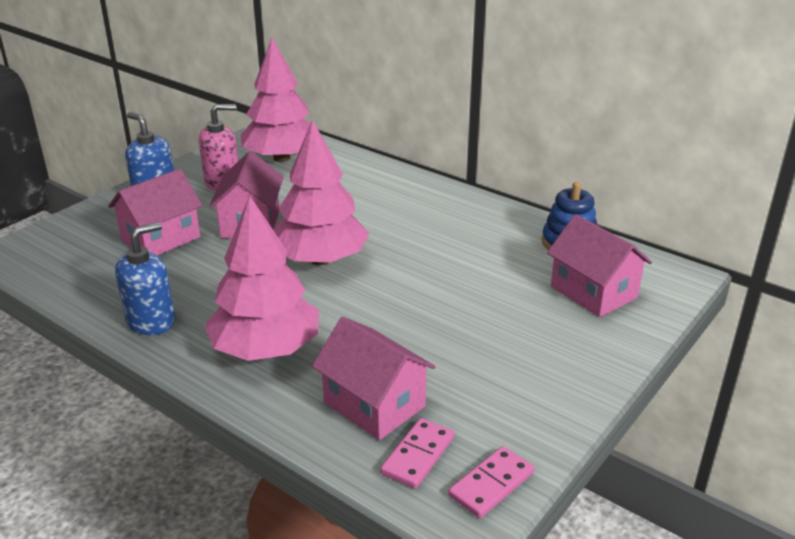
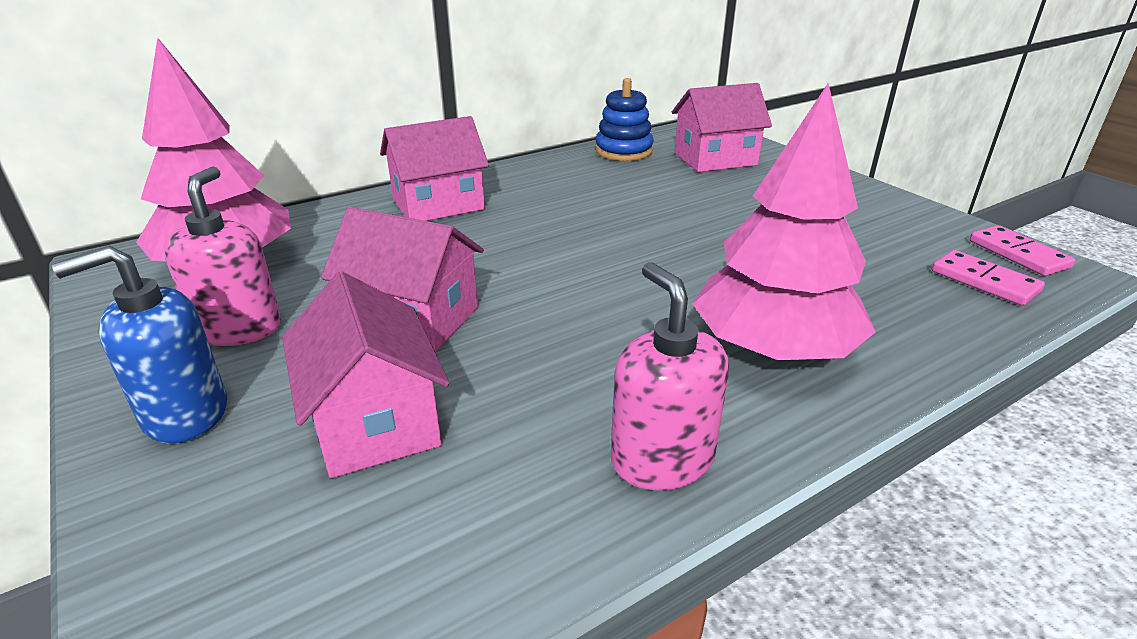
camera: 70 degrees left, 0 degrees up
blue soap dispenser [115,222,175,335] -> pink soap dispenser [611,262,729,490]
pink tree [273,120,369,265] -> none
pink house [312,317,436,440] -> pink house moved to [380,116,489,221]

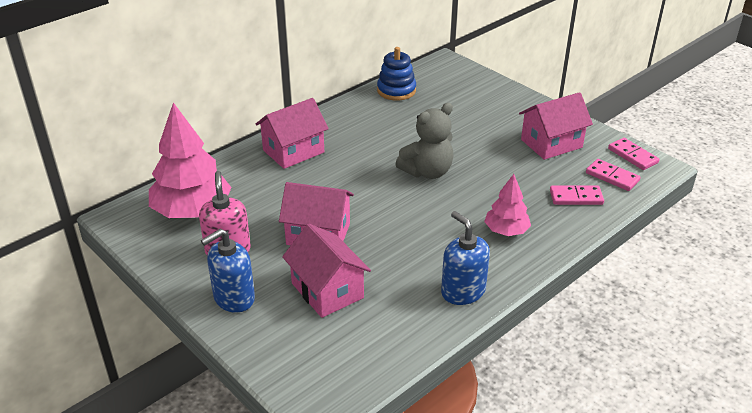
camera: 10 degrees left, 5 degrees up
pink soap dispenser [611,262,729,490] -> blue soap dispenser [441,211,490,305]
pink house [672,83,772,172] -> pink house moved to [519,92,593,160]
pink tree [693,83,876,360] -> pink tree [484,174,531,236], size x0.55
none -> grey teddy bear [395,103,454,179]
none -> pink domino [550,186,604,205]

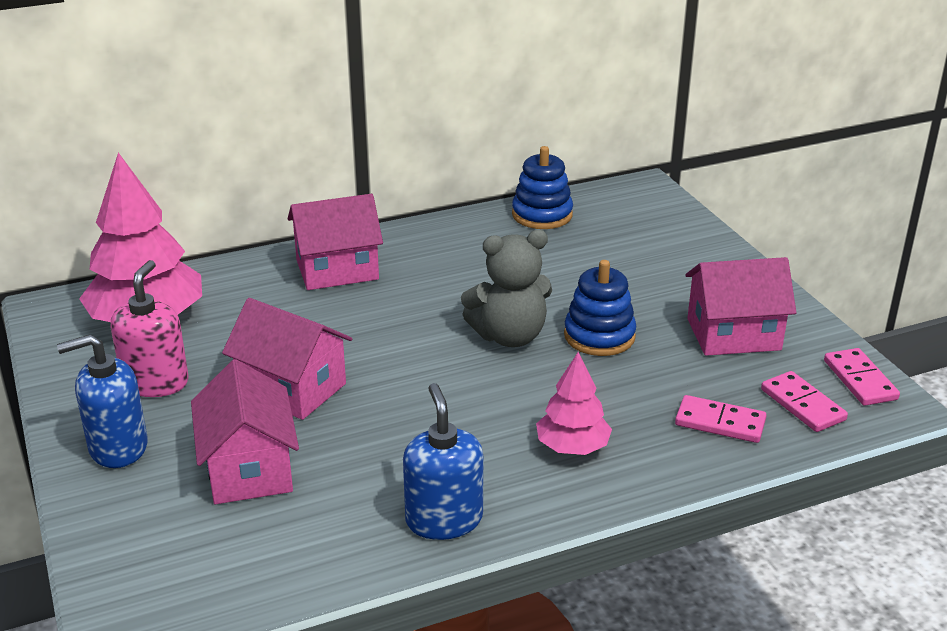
camera: 20 degrees right, 5 degrees down
none -> blue stacking toy [564,260,636,356]

